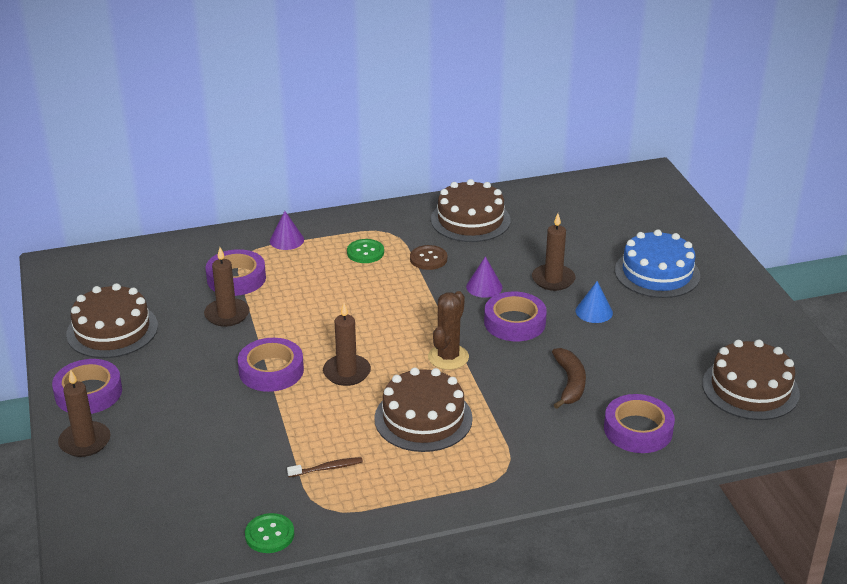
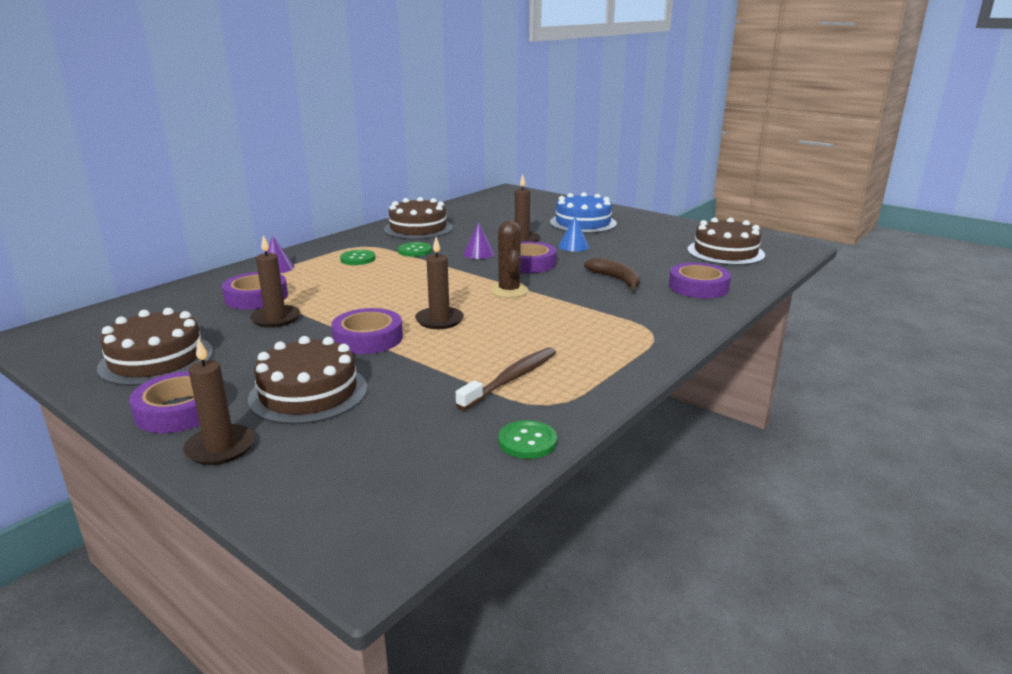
camera: 35 degrees left, 10 degrees down
brown toothbrush [287,457,363,477] -> brown toothbrush [456,347,556,410], size x1.76
brown cake [374,367,473,452] -> brown cake moved to [248,336,368,425]
brown button [410,245,447,270] -> green button [398,242,432,257]

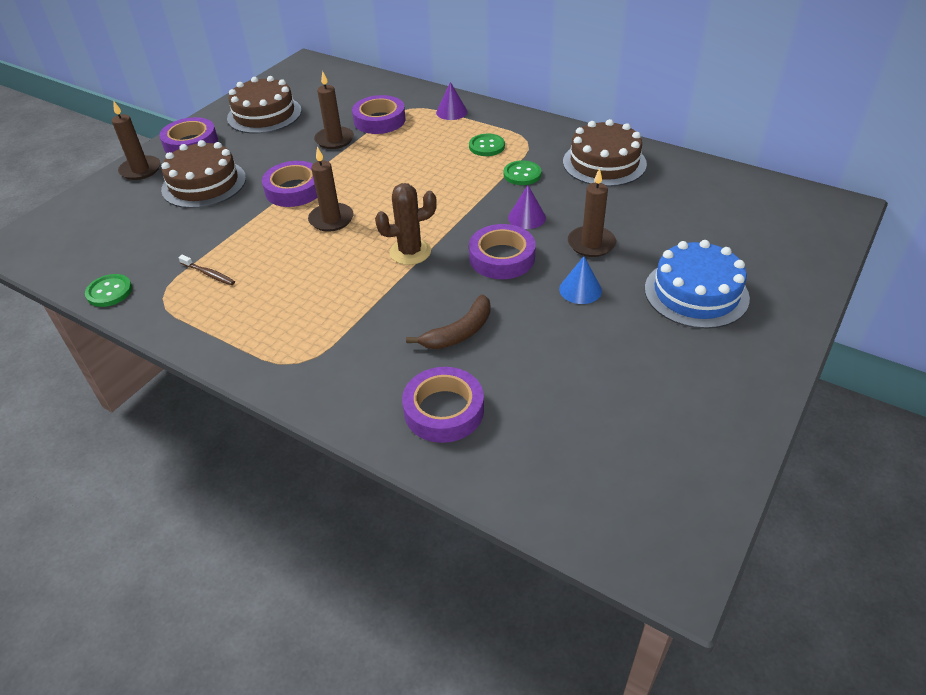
camera: 85 degrees right, 20 degrees up
brown toothbrush [456,347,556,410] -> brown toothbrush [178,255,235,285], size x0.57
brown cake [687,217,765,265] -> none

